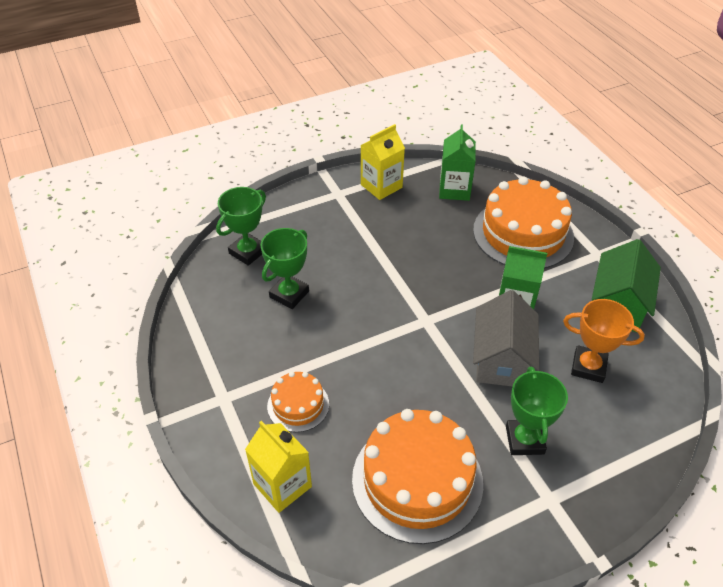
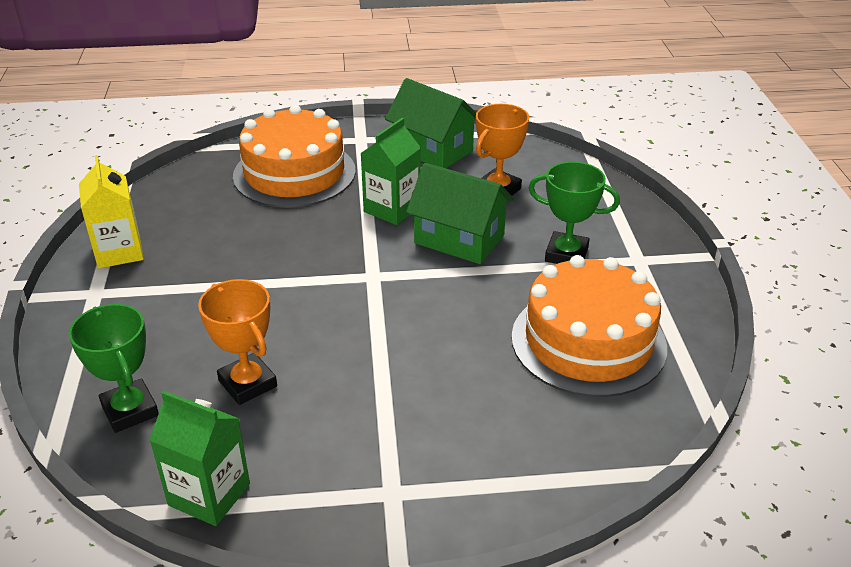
camera: 70 degrees left, 10 degrees down
yellow carton [245,421,312,513] -> none
green trophy [260,228,309,309] -> orange trophy [198,279,277,405]
orange cake [267,371,329,432] -> none
green carton [439,124,476,201] -> green carton moved to [149,391,250,526]
grey house [473,290,539,387] -> green house [406,163,514,264]

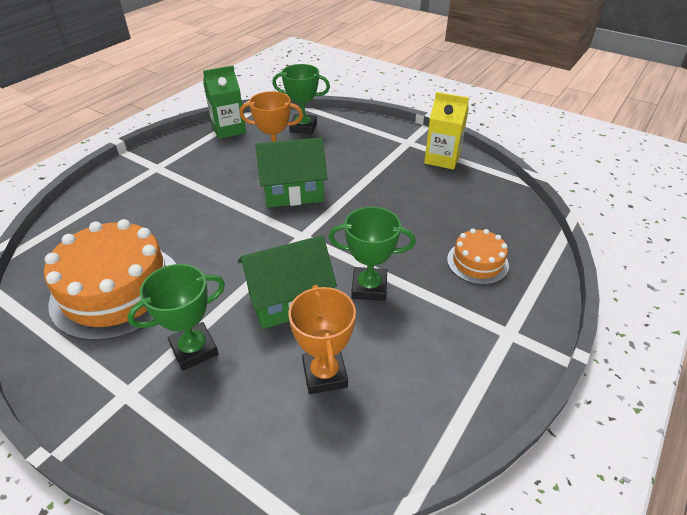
camera: 130 degrees right, 5 degrees up
orange cake [233,105,356,208] -> orange cake [447,229,509,285], size x0.51
green carton [360,118,421,225] -> green trophy [329,207,416,301]
green house [385,78,476,168] -> green house moved to [255,138,328,208]

